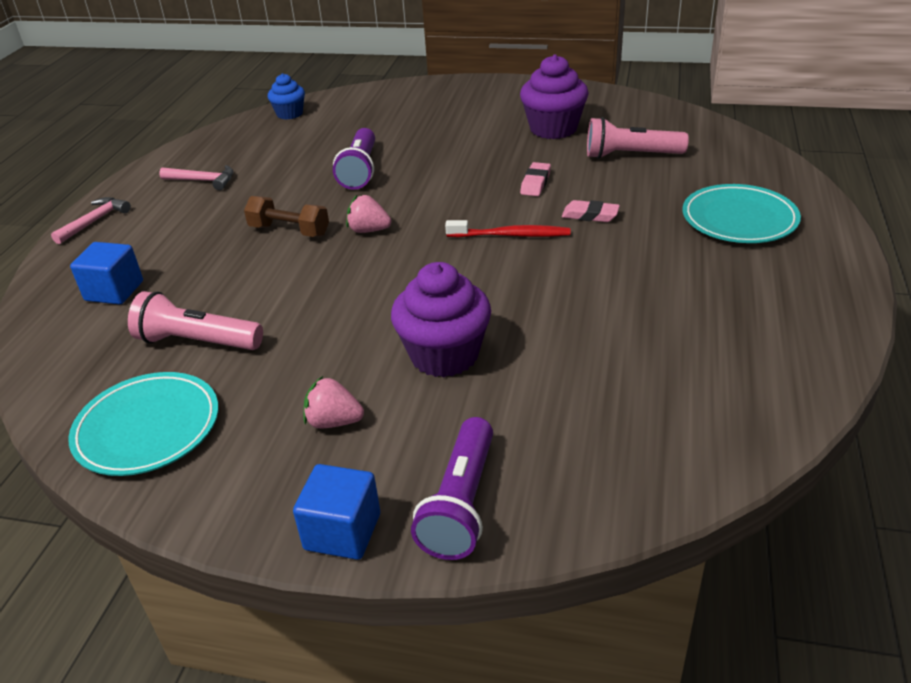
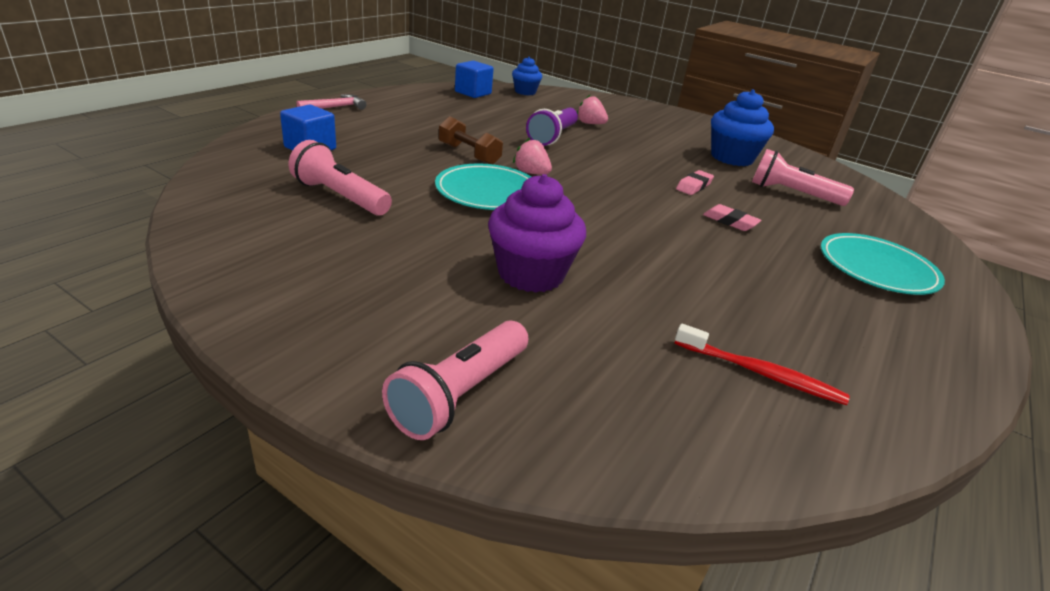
camera: 15 degrees right, 5 degrees down
turquoise plate [68,372,218,476] -> turquoise plate moved to [435,164,531,210]
pink hammer [159,165,233,190] -> none
blue cube [293,464,380,560] -> blue cube moved to [455,60,494,98]
pink strawberry [303,376,364,428] -> pink strawberry moved to [577,94,608,124]
purple flashlight [411,417,493,560] -> pink flashlight [382,320,528,440]
red toothbrush [445,220,570,237] -> red toothbrush moved to [674,324,850,405]
purple cupcake [520,54,589,139] -> blue cupcake [711,89,774,166]

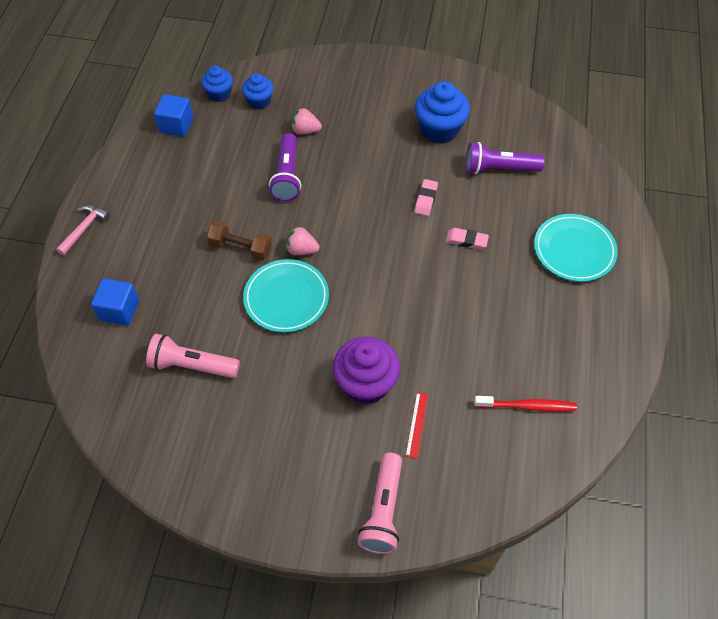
camera: 20 degrees left, 25 degrees up
pink flashlight [752,149,854,206] -> purple flashlight [466,142,545,174]
none -> blue cupcake [242,73,274,110]
none -> red ruler [406,392,428,459]

